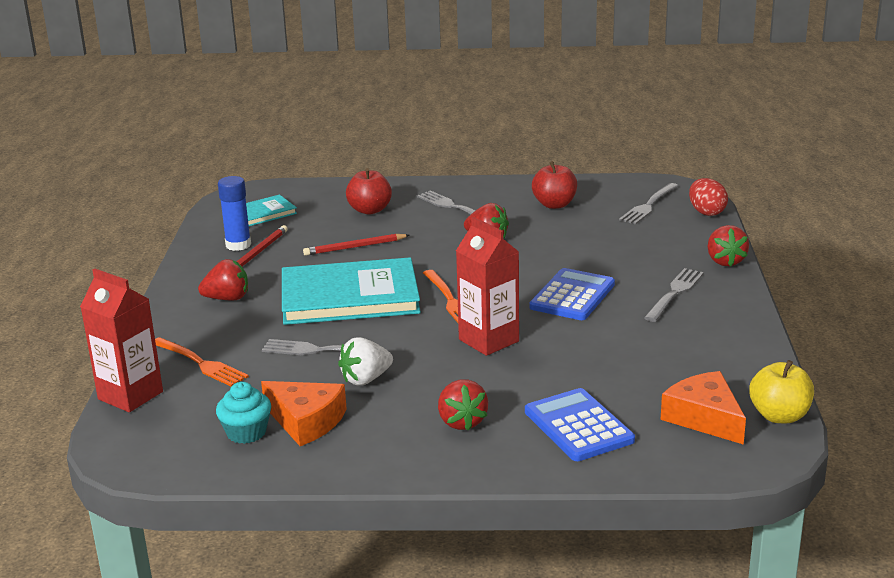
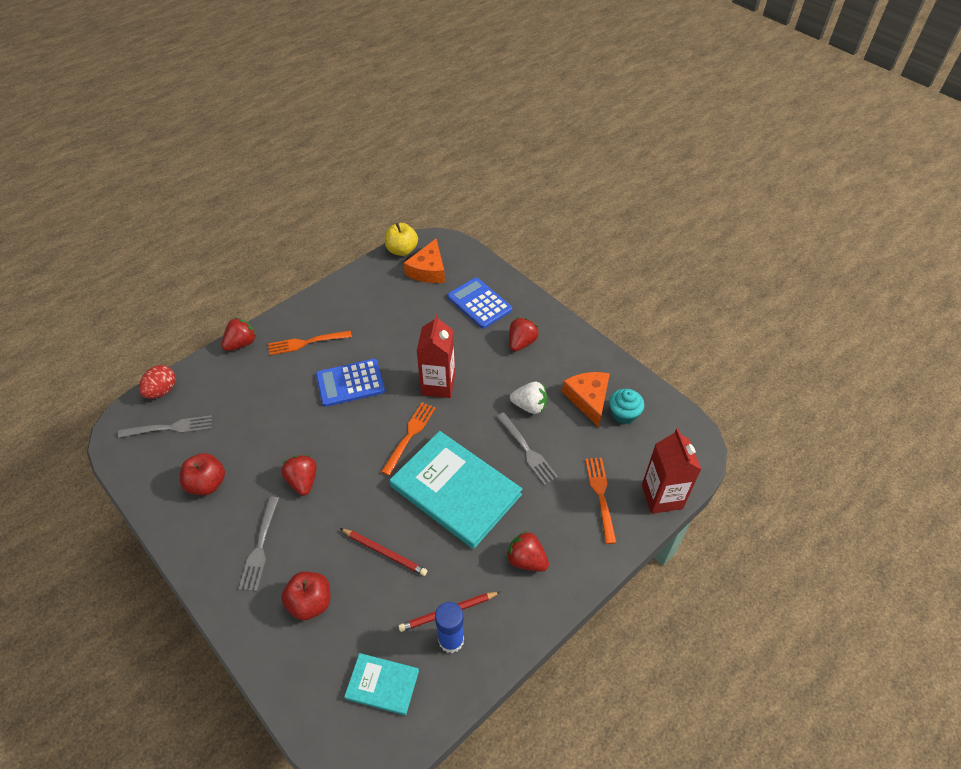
camera: 135 degrees left, 25 degrees up
blue calculator [525,388,635,461] -> blue calculator turned 120 degrees clockwise [447,278,512,329]
grey fork [644,268,704,322] -> orange fork [268,331,352,355]

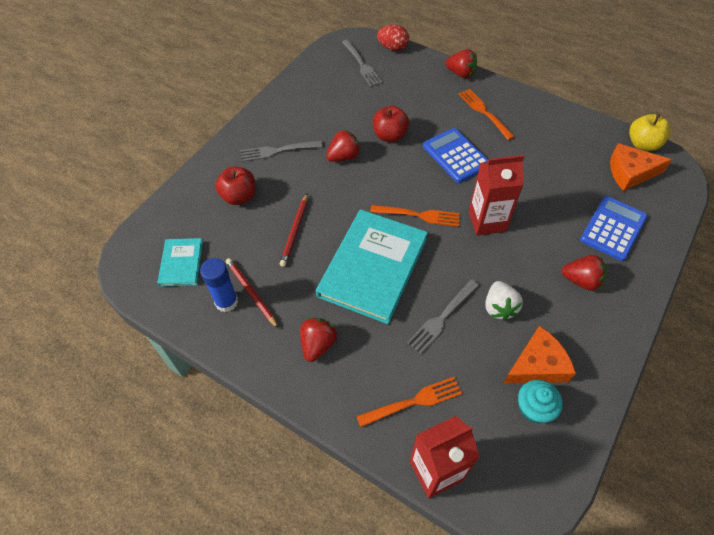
camera: 75 degrees right, 5 degrees up
red apple [180,453,225,495] -> red apple moved to [373,105,409,142]

